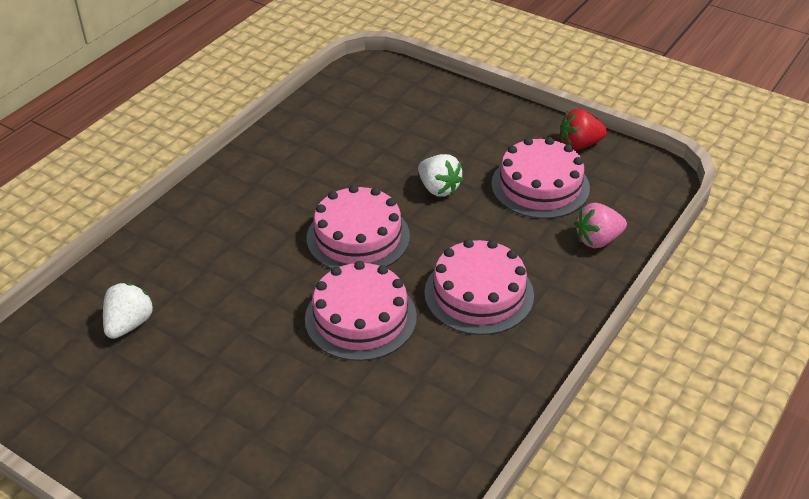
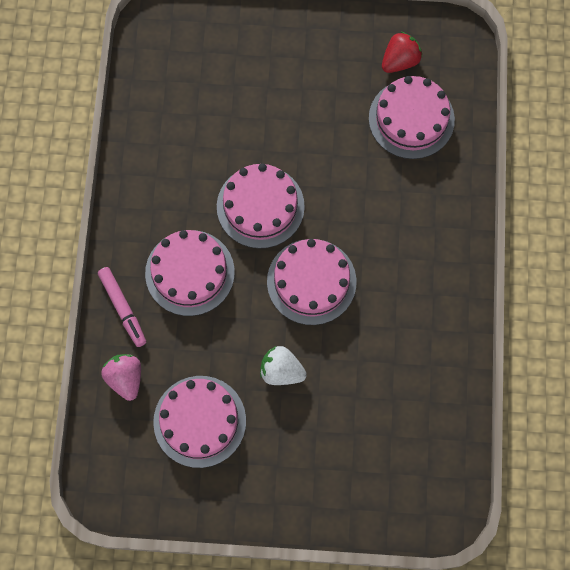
camera: 150 degrees right, 30 degrees up
white strawberry [103,283,154,339] -> pink cake [369,76,455,159]
red strawberry [560,108,607,150] -> red strawberry moved to [382,31,422,73]
pink strawberry [575,203,627,248] -> pink strawberry turned 60 degrees counterclockwise [101,354,141,401]
none -> pink marker [98,267,146,347]

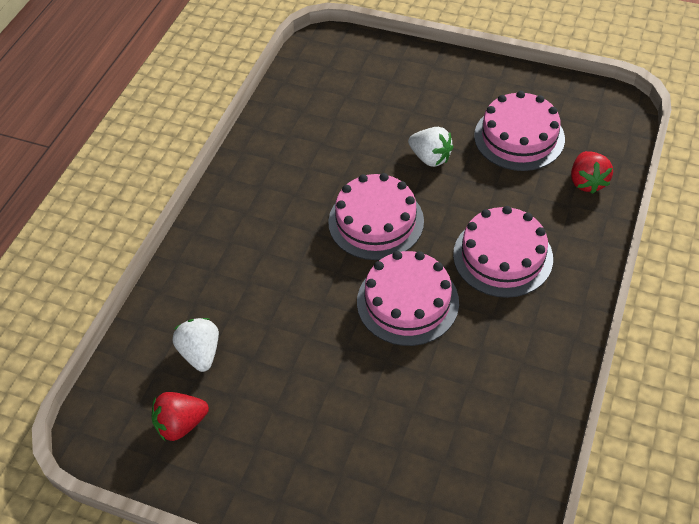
camera: 160 degrees left, 20 degrees down
pink marker [98,267,146,347] -> none
pink strawberry [101,354,141,401] -> red strawberry [571,151,613,194]
pink cake [369,76,455,159] -> white strawberry [173,318,219,372]

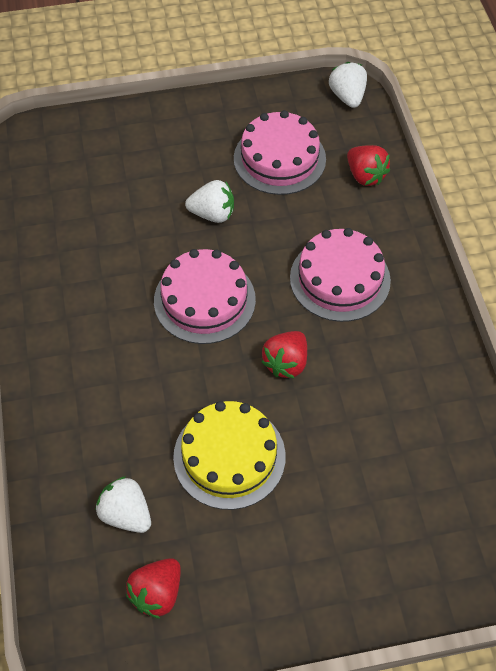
camera: 35 degrees left, 5 degrees up
pink cake [357,251,459,346] -> red strawberry [261,331,307,378]
none -> yellow cake [173,401,286,510]
none -> white strawberry [329,62,367,108]

